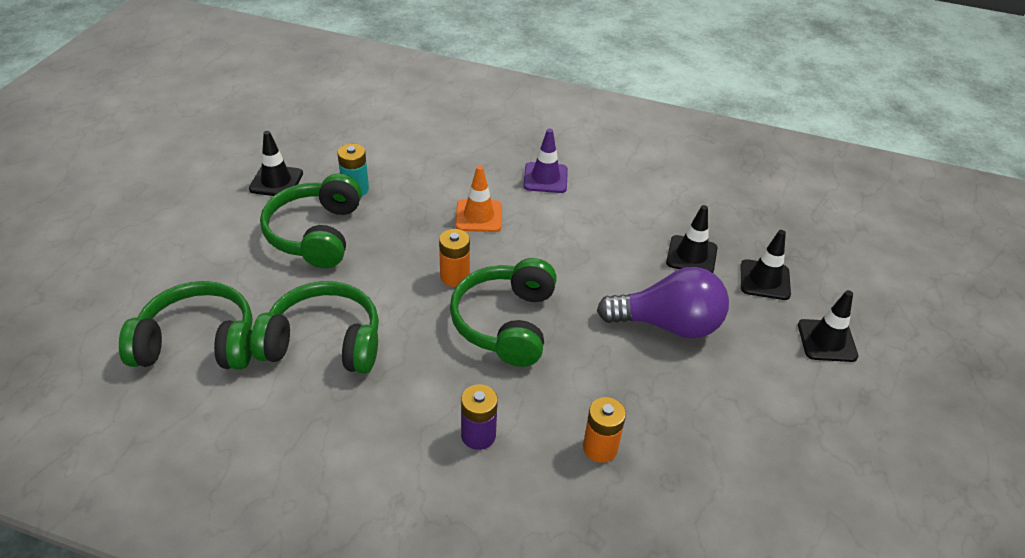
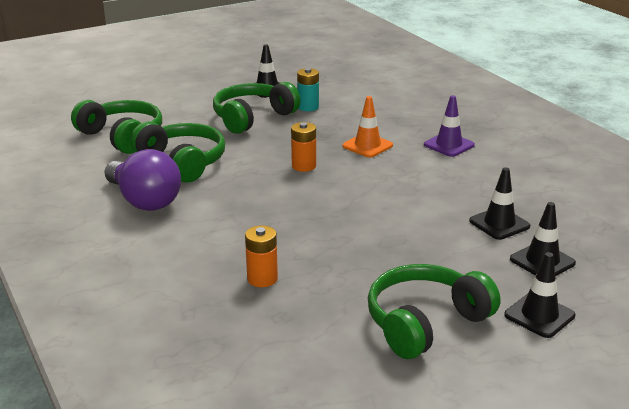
camera: 45 degrees right, 15 degrees down
green headphones [450,258,557,367] -> green headphones moved to [368,264,500,359]
purple battery [461,384,498,450] -> none
purple light bulb [597,267,729,338] -> purple light bulb moved to [104,149,181,211]

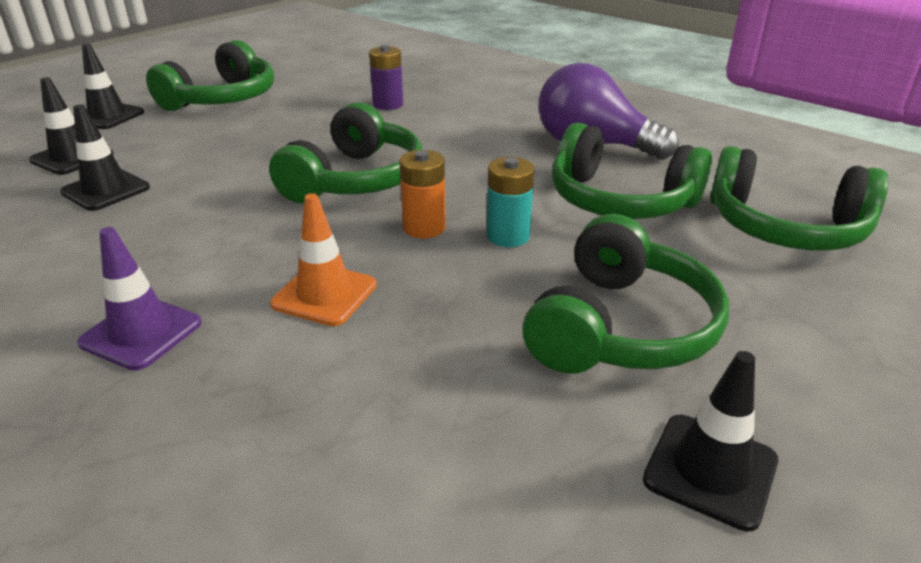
camera: 160 degrees right, 5 degrees up
orange battery [245,226,278,287] -> purple battery [369,45,403,110]
turquoise battery [297,68,319,111] -> turquoise battery moved to [486,157,534,247]
none -> green headphones [269,102,423,203]

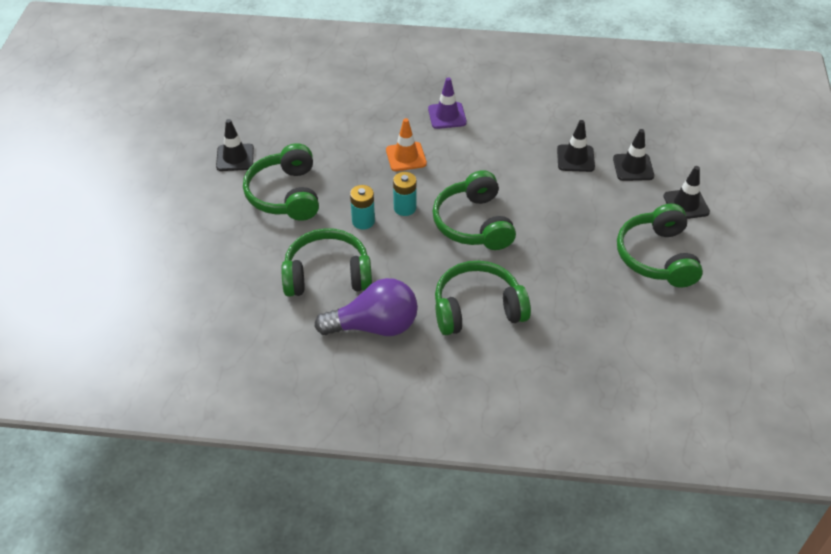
camera: 145 degrees right, 15 degrees up
purple battery [369,45,403,110] -> none
orange battery [399,150,446,238] -> turquoise battery [393,172,416,216]
green headphones [710,146,889,250] -> green headphones moved to [435,261,531,335]

